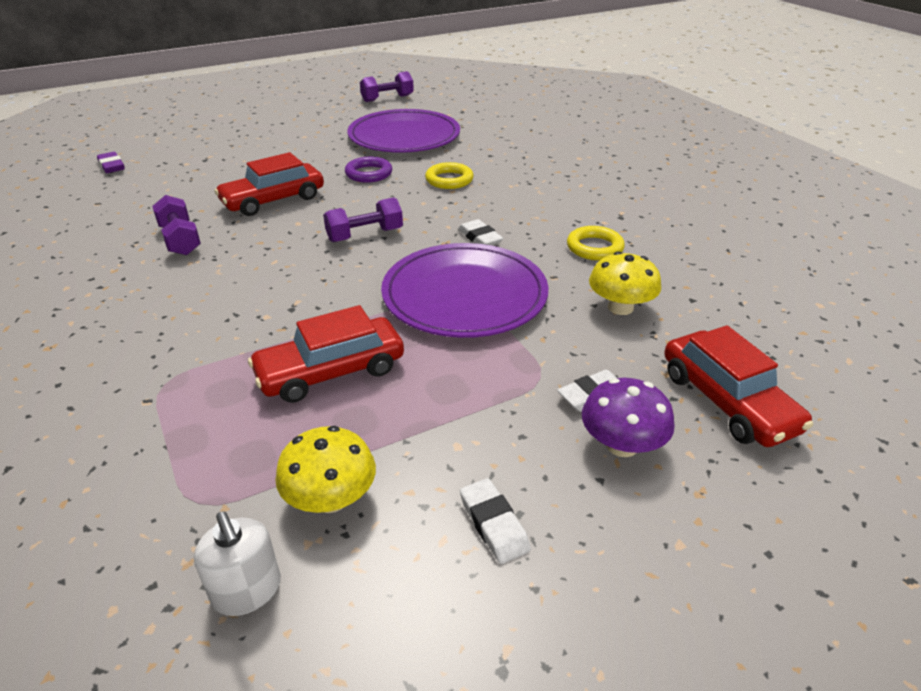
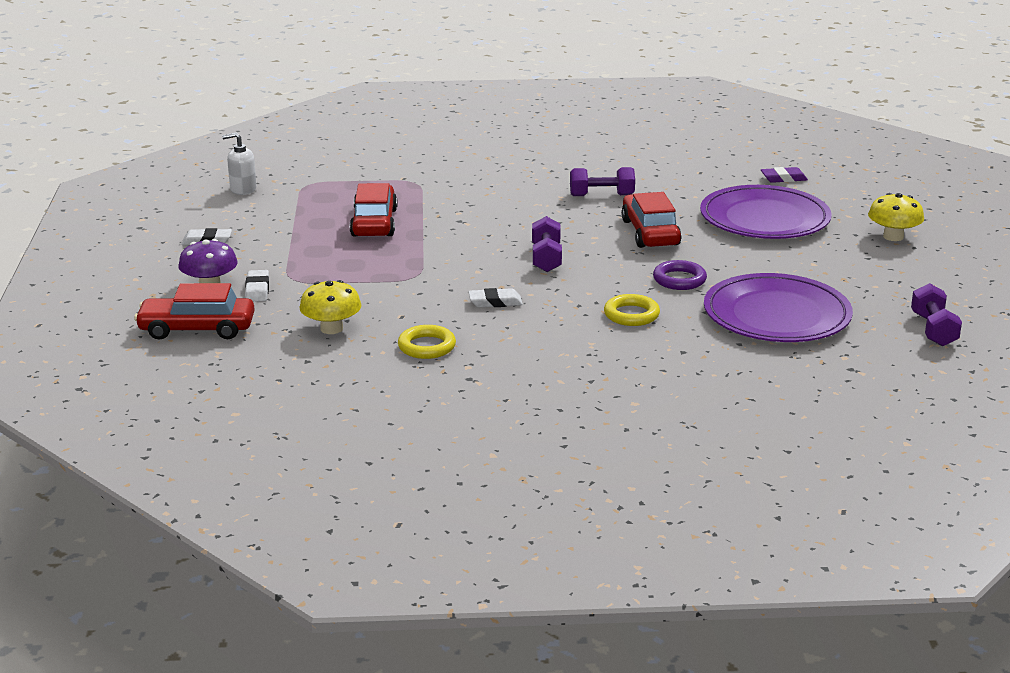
camera: 115 degrees right, 10 degrees down
yellow mushroom [275,426,376,513] -> yellow mushroom moved to [868,193,924,241]
purple plate [381,243,548,338] -> purple plate moved to [700,185,832,239]

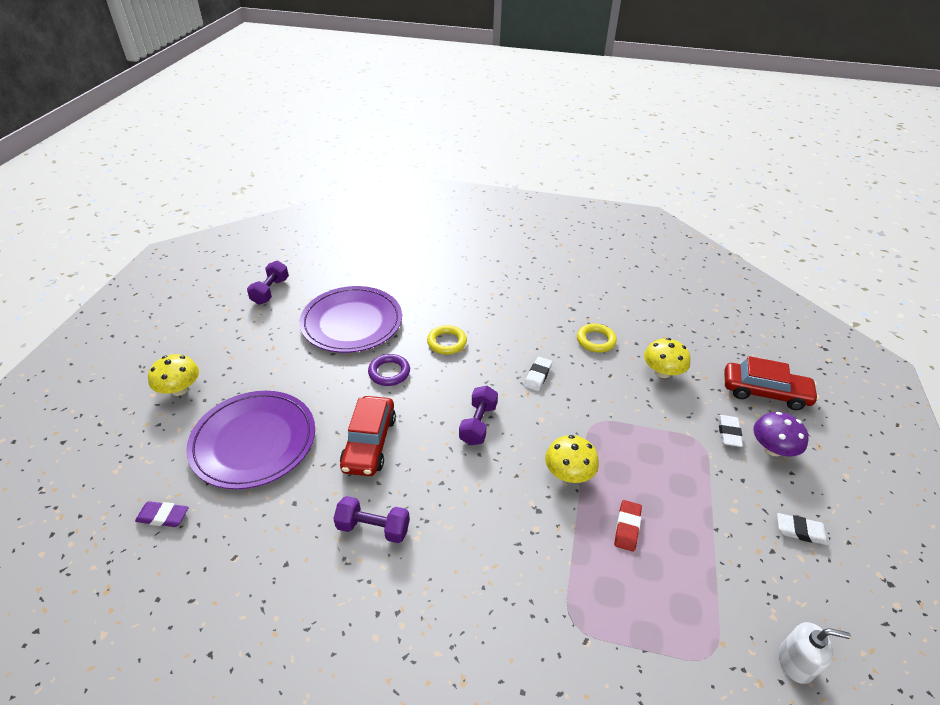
camera: 165 degrees left, 15 degrees up
red car [350,183,397,237] -> red eraser [614,500,642,552]
white eraser [468,288,523,308] -> white eraser turned 75 degrees counterclockwise [524,357,552,391]
none -> yellow mushroom [545,435,599,483]

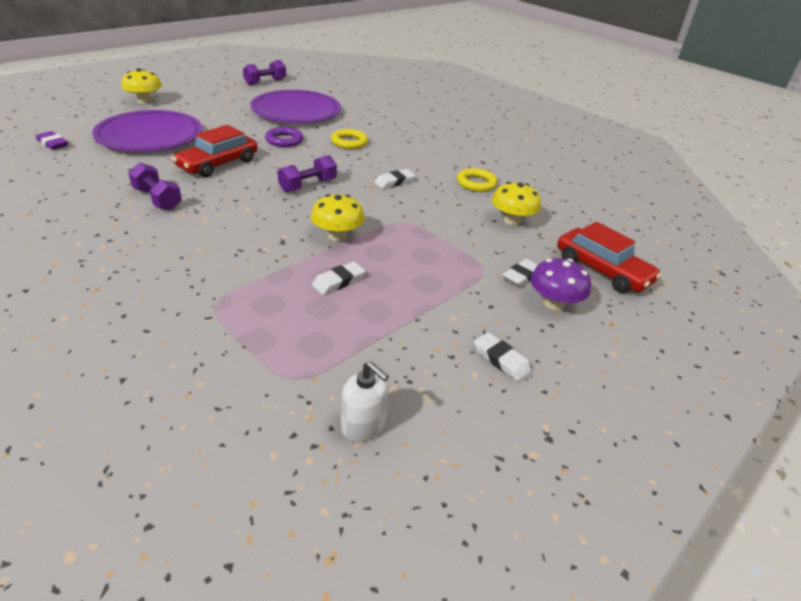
camera: 30 degrees right, 5 degrees down
red eraser [614,500,642,552] -> white eraser [312,262,365,295]

